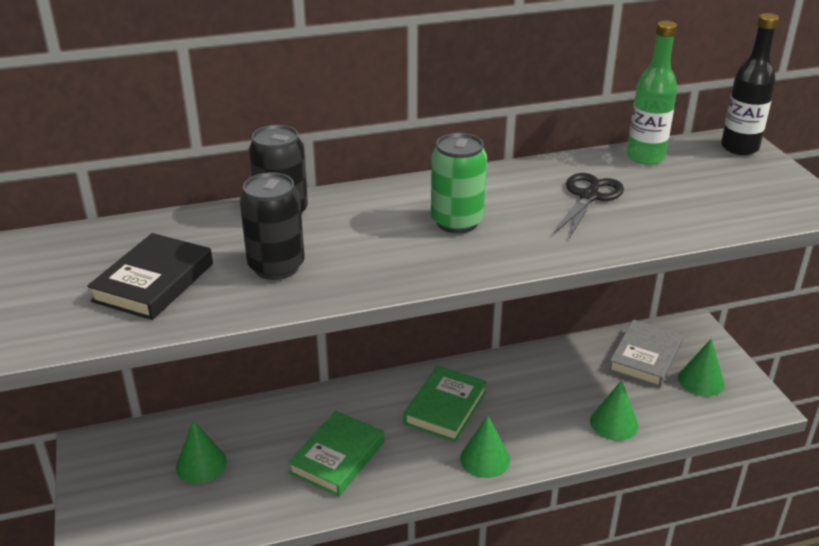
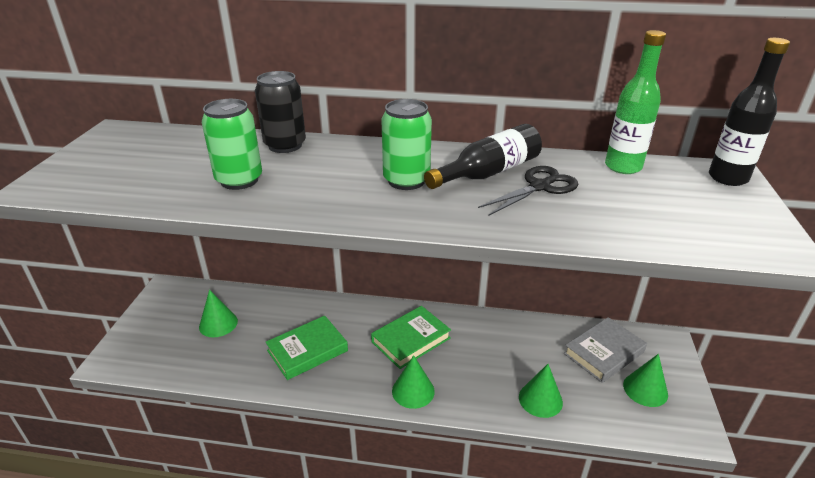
camera: 25 degrees right, 0 degrees up
black book [87,233,213,320] -> none
black can [240,172,305,280] -> green can [202,99,262,190]
none -> black bottle [424,124,542,189]

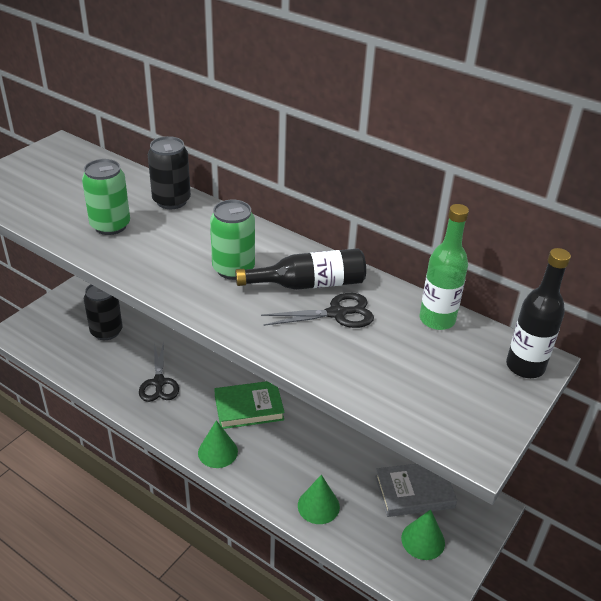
camera: 25 degrees right, 5 degrees up
green cone [199,289,238,337] -> black can [84,284,123,340]
green book [265,316,348,380] -> black scissors [139,342,179,402]

